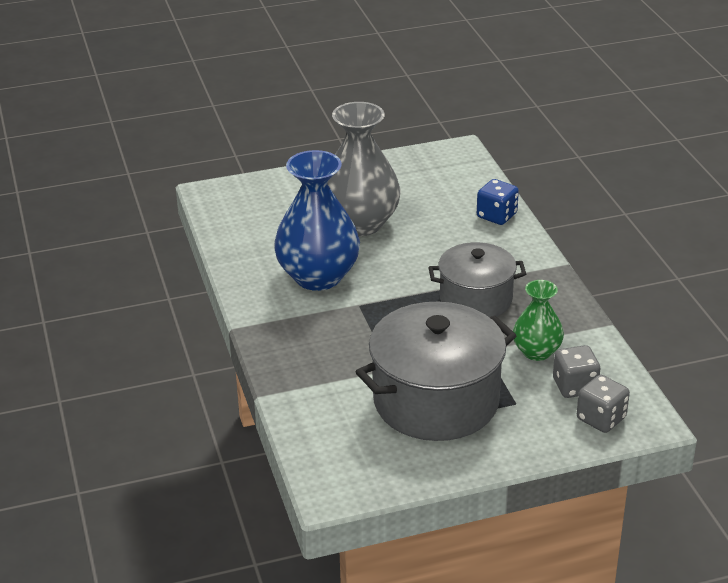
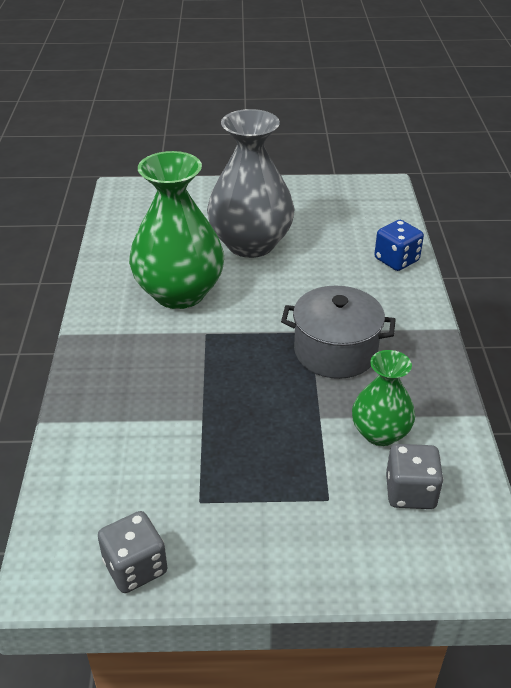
camera: 15 degrees right, 5 degrees up
blue vase [274,150,360,291] -> green vase [129,151,224,309]
grey pot [356,302,517,441] -> none
grey dice [577,375,630,433] -> grey dice moved to [98,511,167,593]

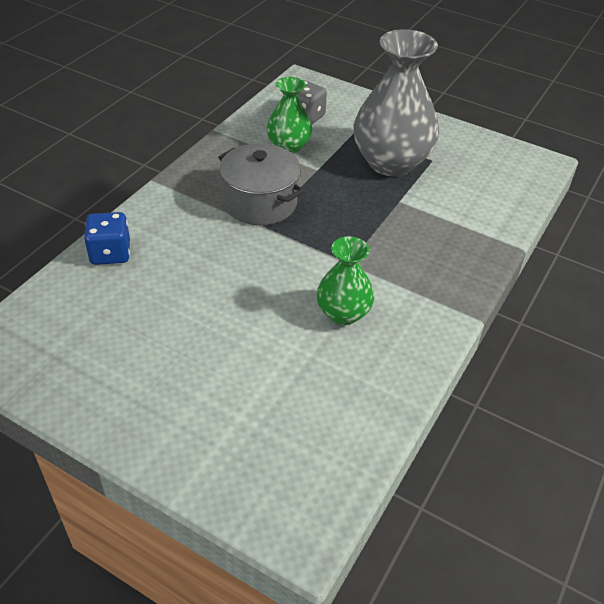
camera: 150 degrees left, 5 degrees up
grey dice [98,511,167,593] -> none
green vase [129,151,224,309] -> green vase [317,236,374,325], size x0.55
grey vase [207,109,295,258] -> grey vase moved to [353,29,439,177]

